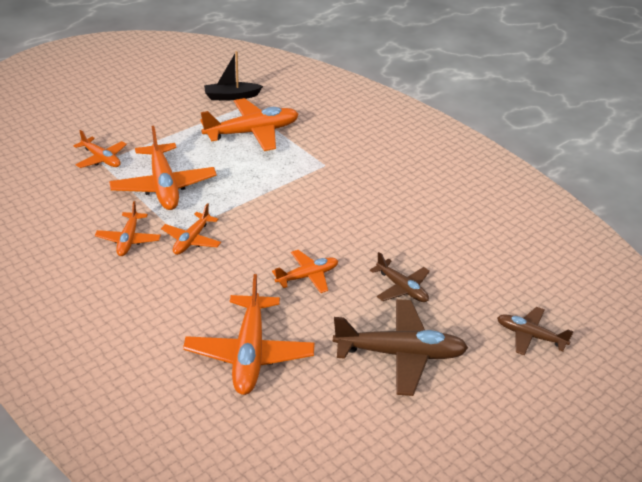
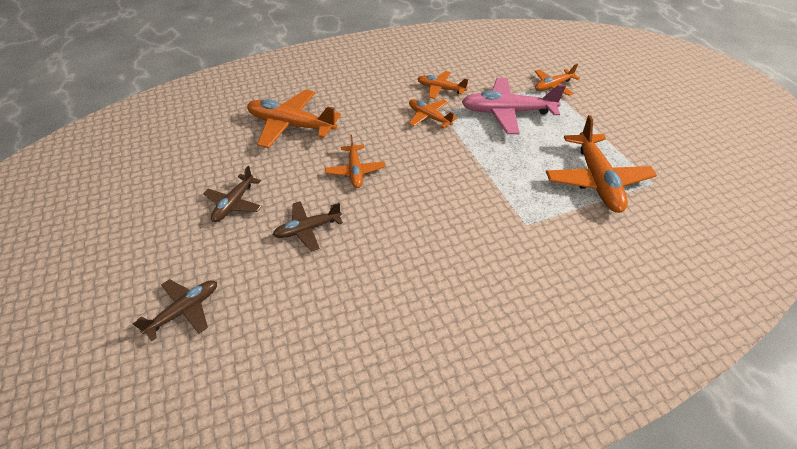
camera: 110 degrees right, 10 degrees up
orange plane [109,126,217,210] -> pink plane [462,78,566,134]
black boat [204,51,263,100] -> none
brown plane [333,299,468,396] -> brown plane [203,166,262,222], size x0.57

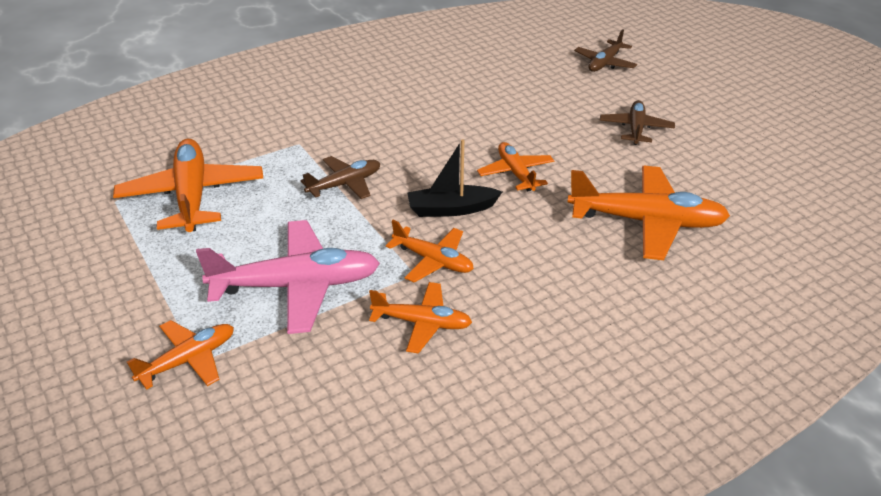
camera: 170 degrees right, 10 degrees down
brown plane [273,201,343,252] -> brown plane moved to [301,156,380,199]
none -> black boat [407,139,502,217]

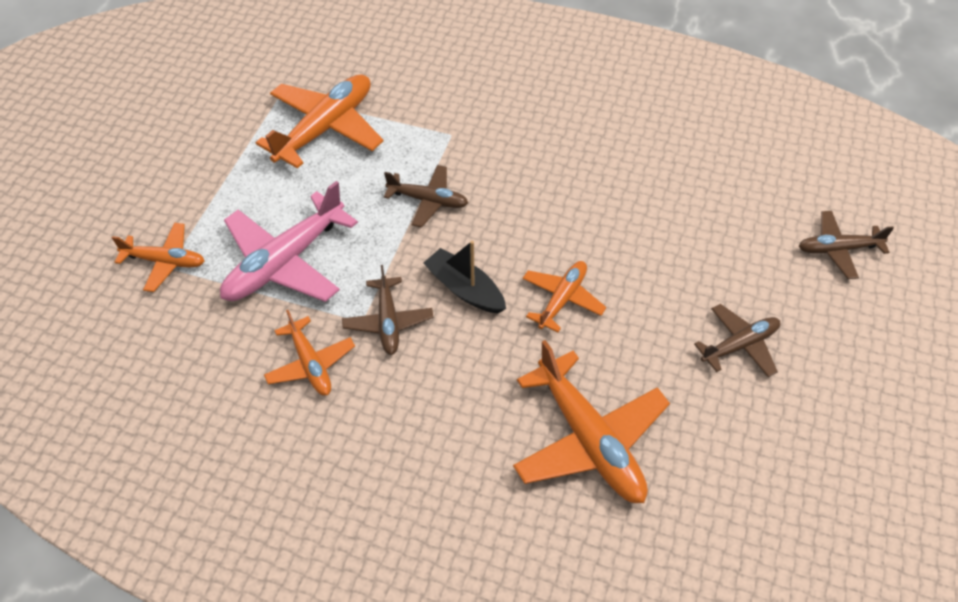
camera: 50 degrees right, 15 degrees up
pink plane [196,220,380,334] -> pink plane turned 90 degrees clockwise [220,181,358,302]
orange plane [386,220,474,283] -> brown plane [342,265,433,355]

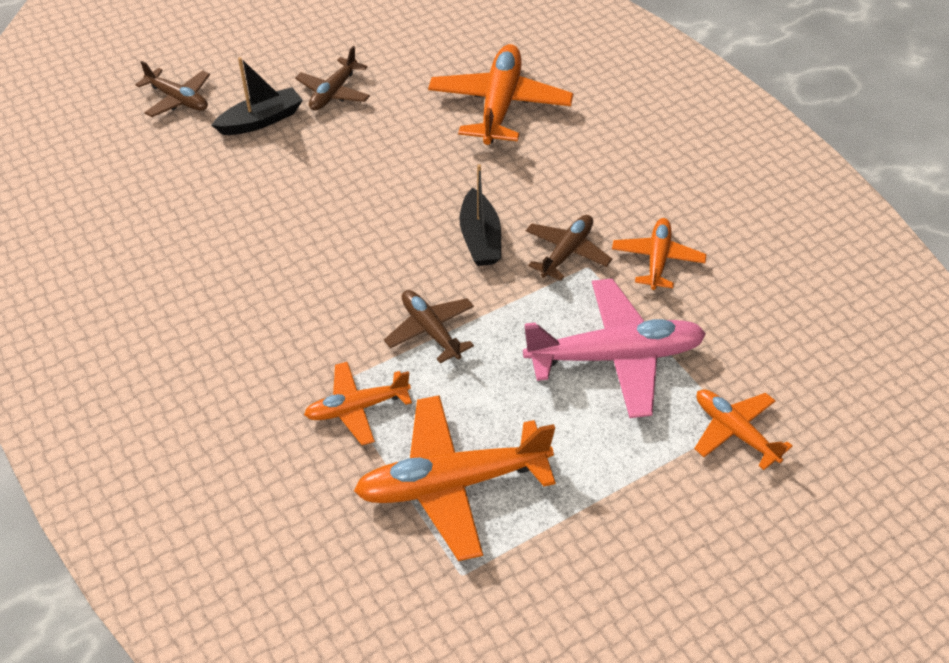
camera: 140 degrees left, 5 degrees down
orange plane [523,261,606,332] -> orange plane moved to [304,362,412,445]
brown plane [694,304,781,377] -> brown plane turned 75 degrees counterclockwise [295,46,370,111]
none -> black boat [211,57,303,135]

